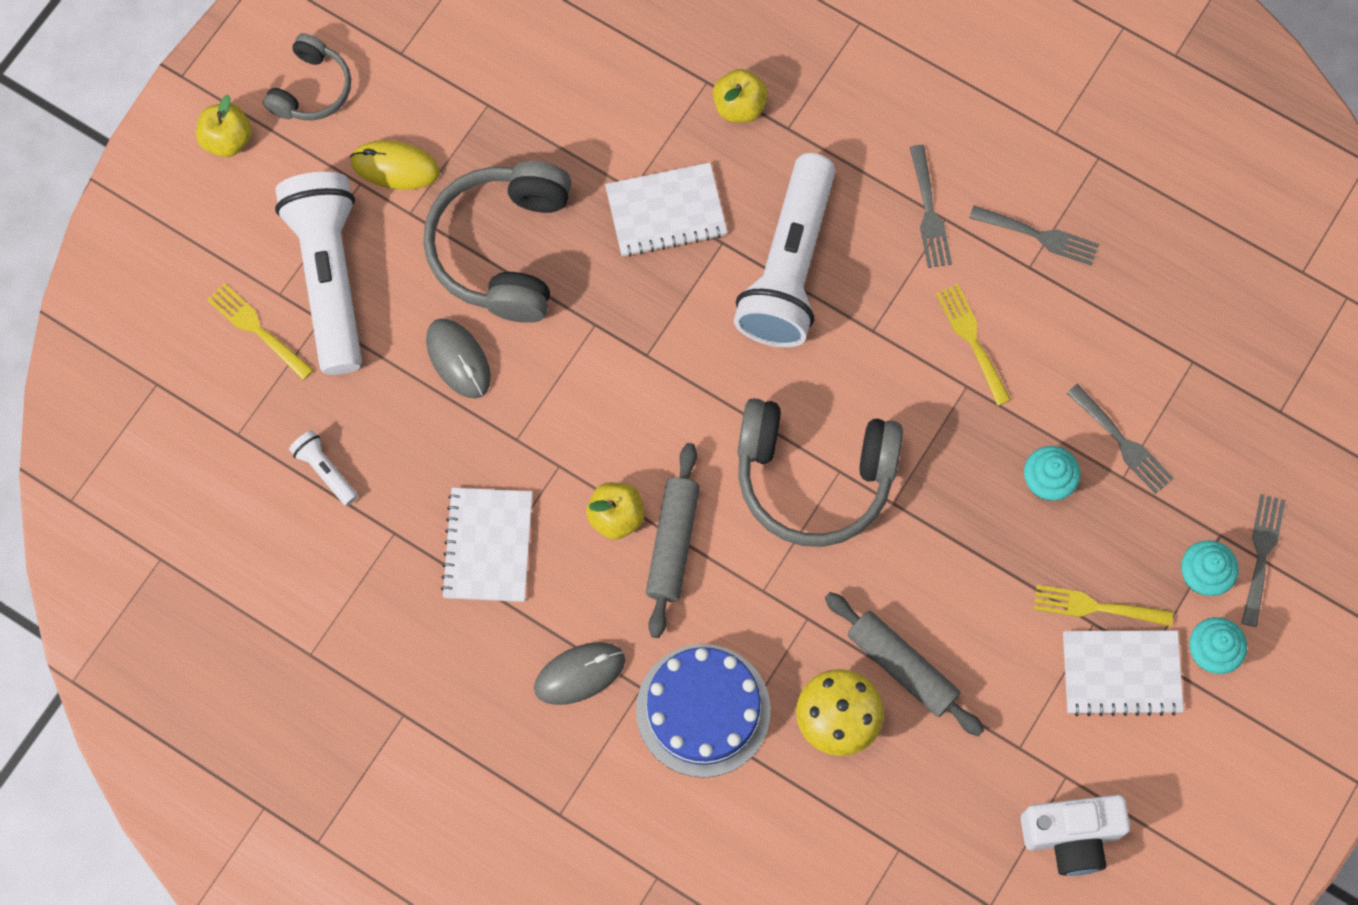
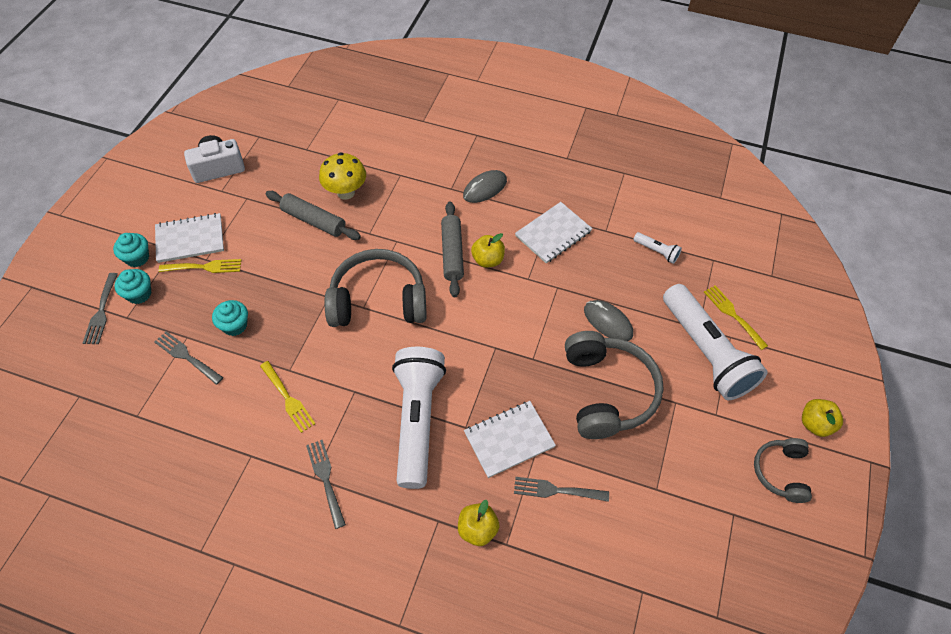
camera: 165 degrees right, 15 degrees down
yellow fork [207,283,313,380] -> yellow fork turned 150 degrees counterclockwise [704,285,768,350]
yellow mouse [350,140,440,190] -> none
white notebook [441,488,532,602] -> white notebook turned 60 degrees clockwise [515,202,593,263]
blue cake [636,644,771,778] -> none
grey fork [969,206,1099,266] -> grey fork moved to [514,477,609,502]

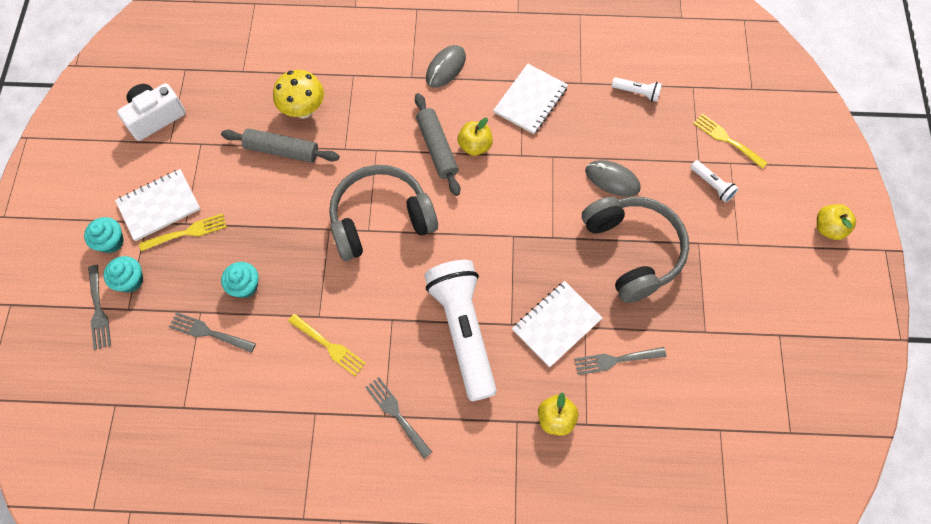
camera: 15 degrees left, 10 degrees up
white flashlight [663,284,767,400] -> white flashlight [690,160,739,203], size x0.41
grey headphones [754,438,812,503] -> none

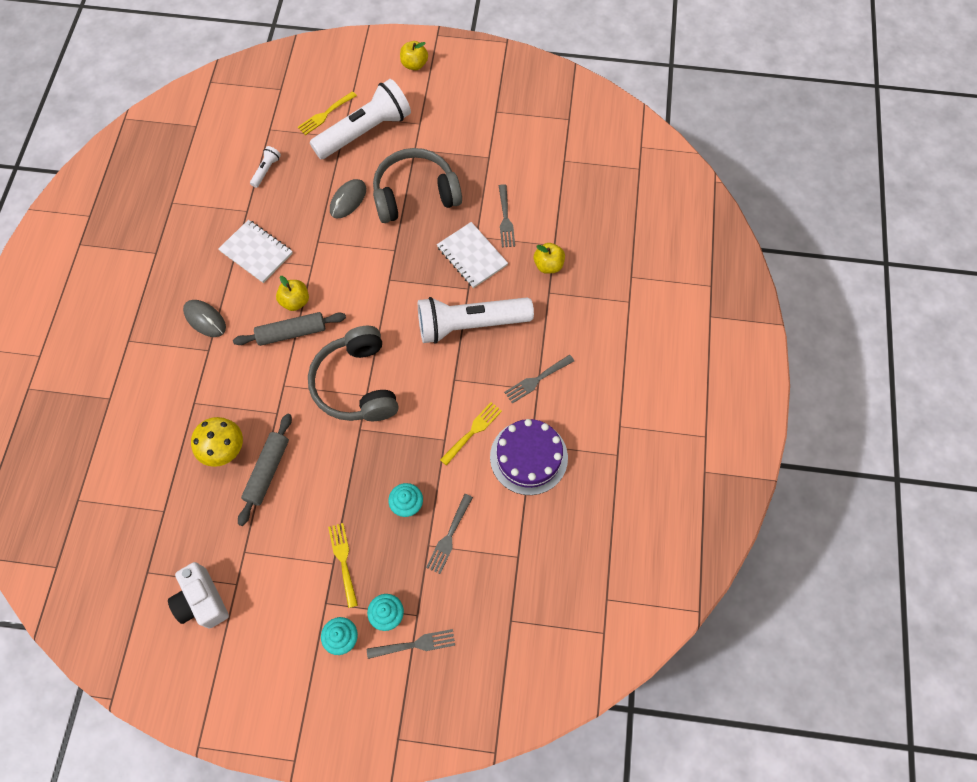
camera: 85 degrees left, 0 degrees up
white notebook [115,169,200,241] -> none
white flashlight [690,160,739,203] -> white flashlight [310,79,411,159], size x2.46
none -> purple cake [490,419,568,495]

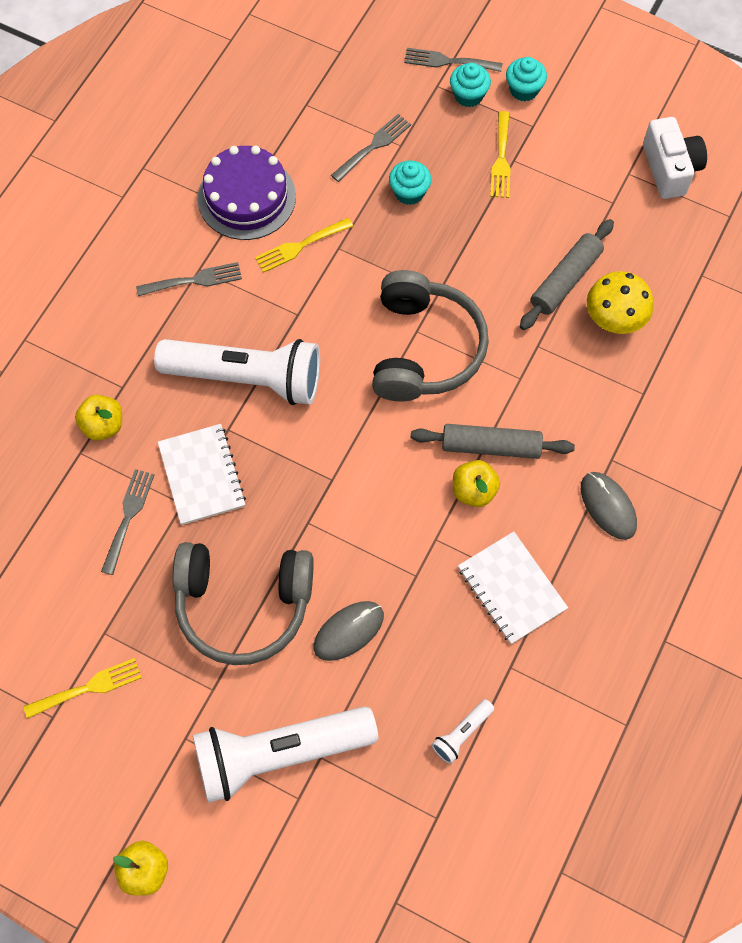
camera: 160 degrees left, 0 degrees up
yellow fork [298,91,357,135] -> yellow fork moved to [24,658,142,719]

